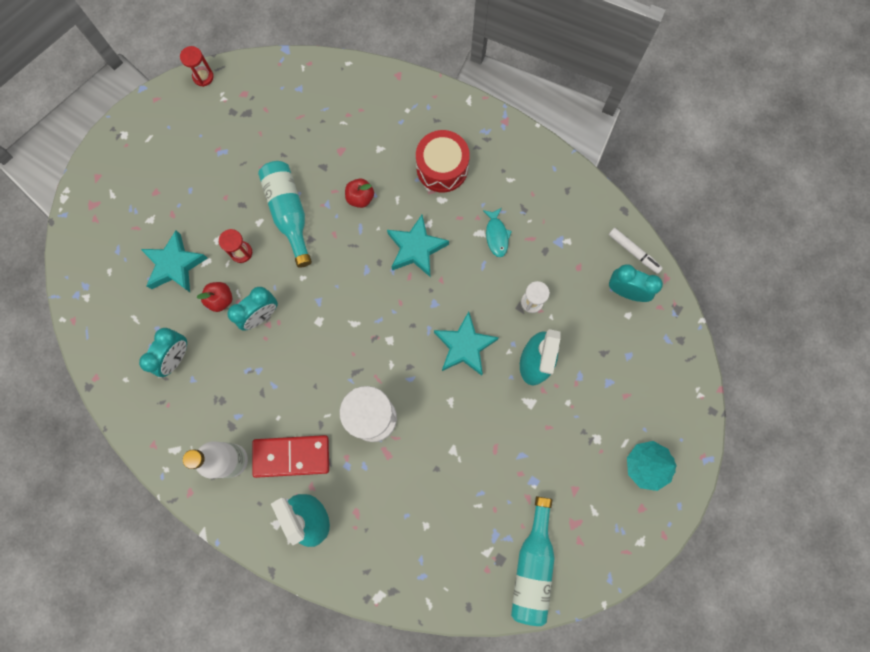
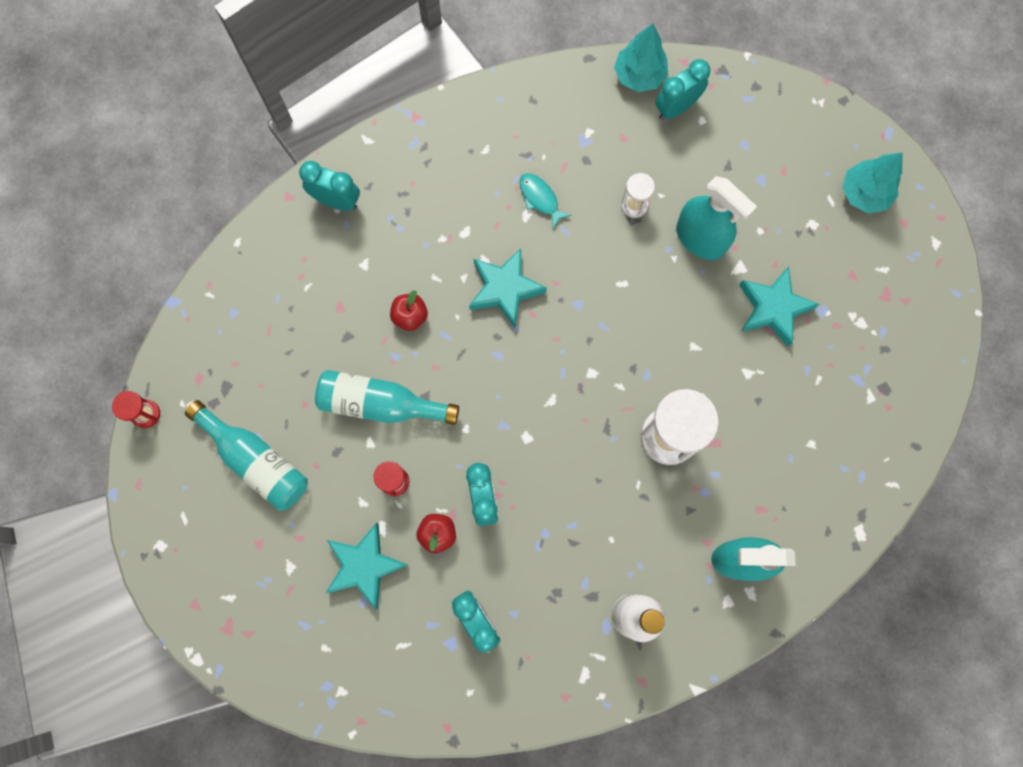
camera: 60 degrees left, 0 degrees up
red domino [253,435,329,478] -> none
red drum [416,130,470,192] -> none
turquoise star [434,311,499,376] -> turquoise star moved to [739,266,820,346]
turquoise fish [483,208,512,257] -> turquoise fish turned 150 degrees counterclockwise [519,173,571,228]
turquoise bottle [511,496,555,626] -> turquoise bottle moved to [185,400,308,511]
white marker [609,228,663,274] -> turquoise tree [614,23,668,92]
none -> turquoise clock [299,161,360,211]

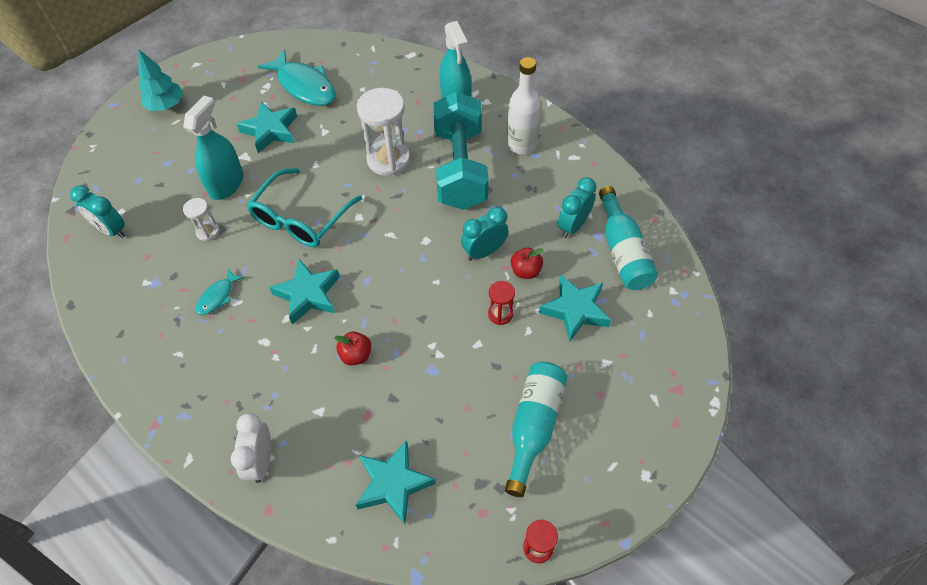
camera: 110 degrees left, 20 degrees down
turquoise clock [299,161,360,211] -> white clock [231,413,271,483]
turquoise bottle [315,370,459,425] -> turquoise bottle moved to [599,186,658,290]
turquoise tree [614,23,668,92] -> none
none -> turquoise glasses [247,168,362,247]
none -> turquoise fish [257,49,336,106]
none -> turquoise star [356,440,436,524]
none -> turquoise dumbbell [433,91,489,210]

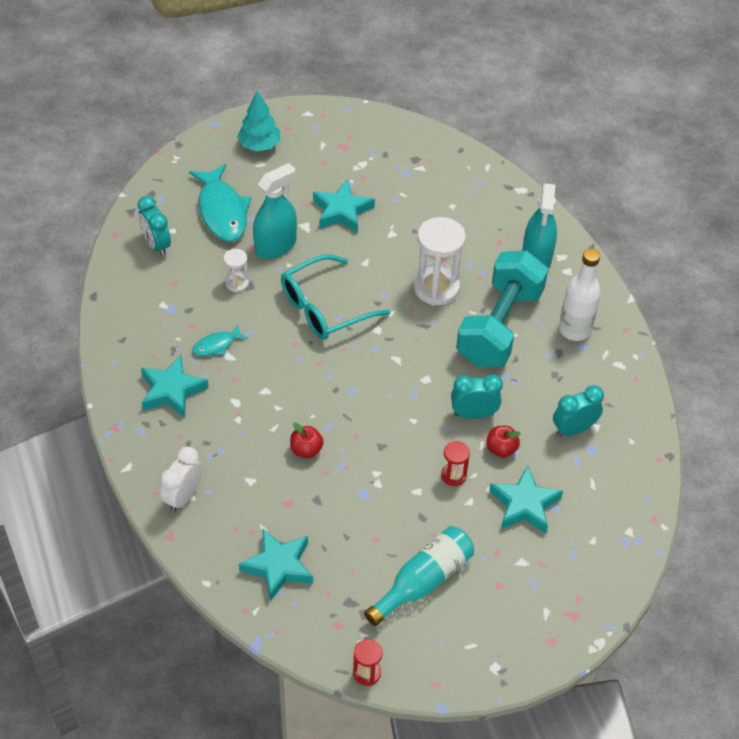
camera: 25 degrees right, 5 degrees down
turquoise fish [257,49,336,106] -> turquoise fish moved to [189,164,251,241]
turquoise star [269,259,340,325] -> turquoise star moved to [141,355,209,418]
turquoise bottle [599,186,658,290] -> none

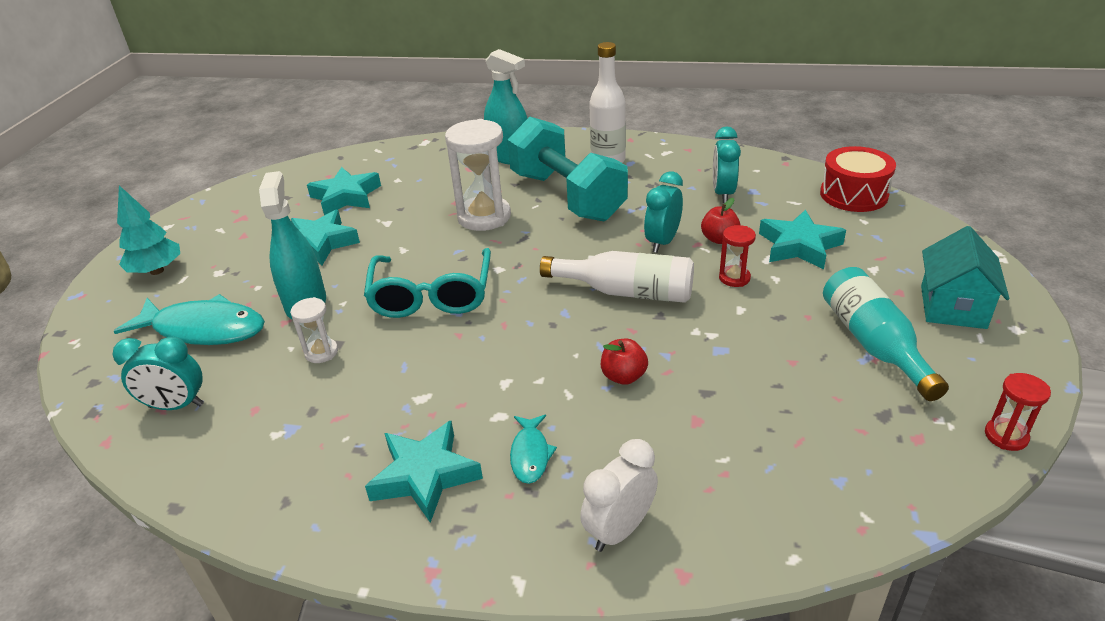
camera: 55 degrees left, 15 degrees down
white clock [160,447,202,512] -> white clock turned 75 degrees clockwise [580,439,658,552]
turquoise fish [192,324,248,356] -> turquoise fish moved to [510,415,557,484]
turquoise star [239,529,313,602] -> turquoise star moved to [307,167,381,215]
none -> white bottle [540,251,694,303]
none -> red drum [820,146,896,212]
none -> turquoise house [921,226,1010,329]

